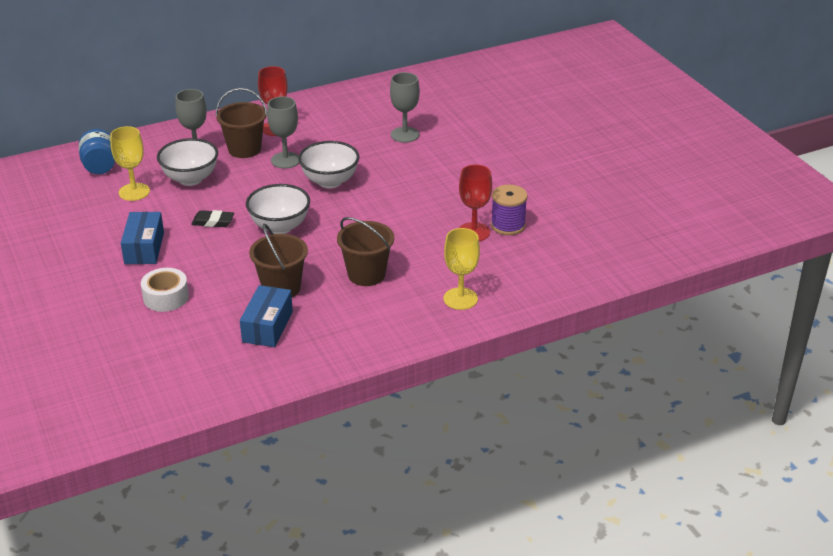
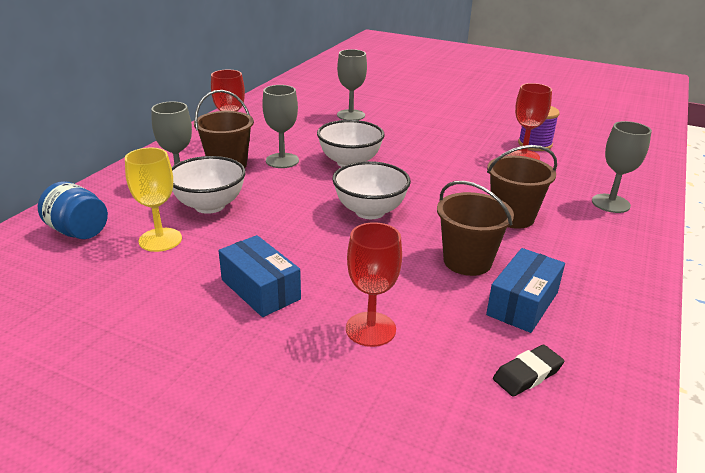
camera: 40 degrees left, 5 degrees down
white tape [141,268,189,312] -> red goblet [346,222,402,347]
black eraser [191,210,234,227] -> black eraser moved to [493,344,564,397]
blue box [240,285,293,347] -> blue box turned 60 degrees clockwise [486,248,565,333]
yellow goblet [444,228,480,310] -> grey goblet [592,121,652,213]

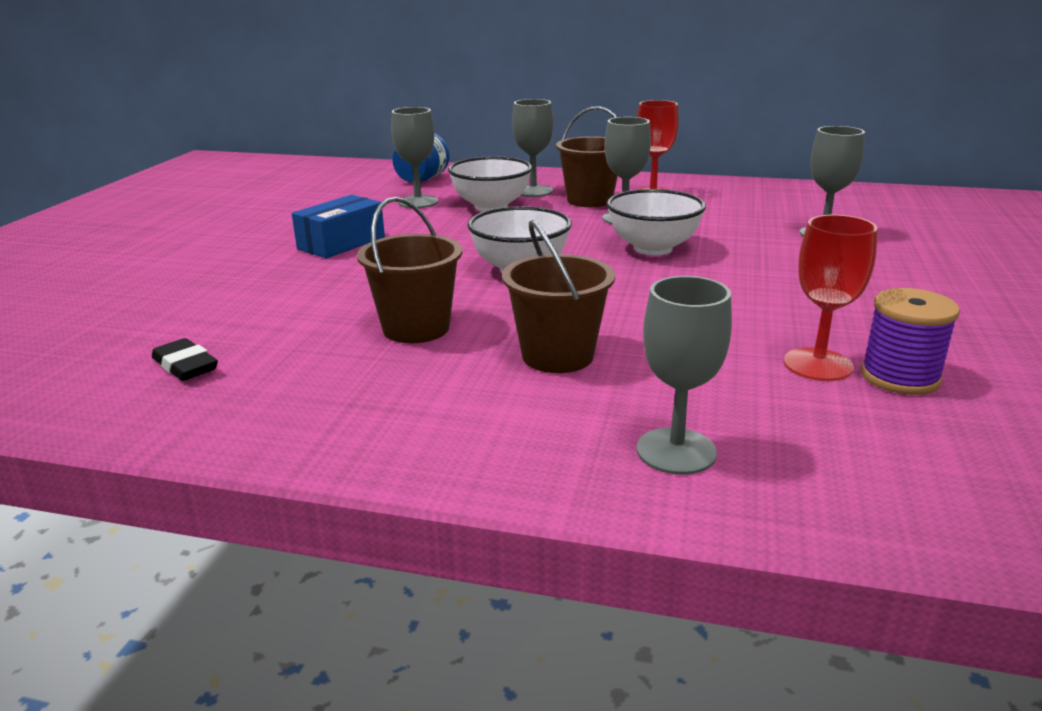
camera: 80 degrees right, 5 degrees down
yellow goblet [125,148,182,252] -> grey goblet [391,107,439,208]
red goblet [346,222,402,347] -> none
blue box [486,248,565,333] -> none

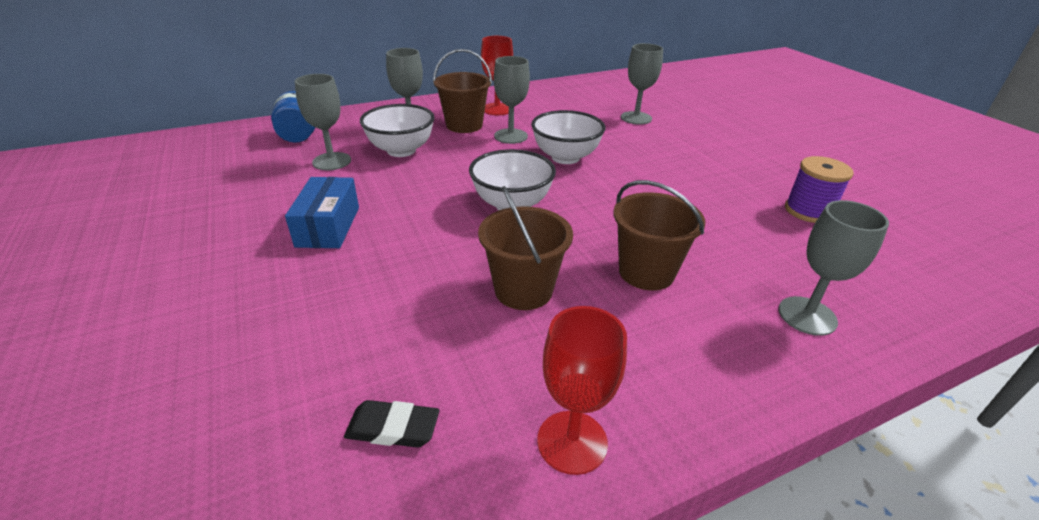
camera: 40 degrees left, 10 degrees up
red goblet [784,215,878,381] -> red goblet moved to [537,306,627,475]

